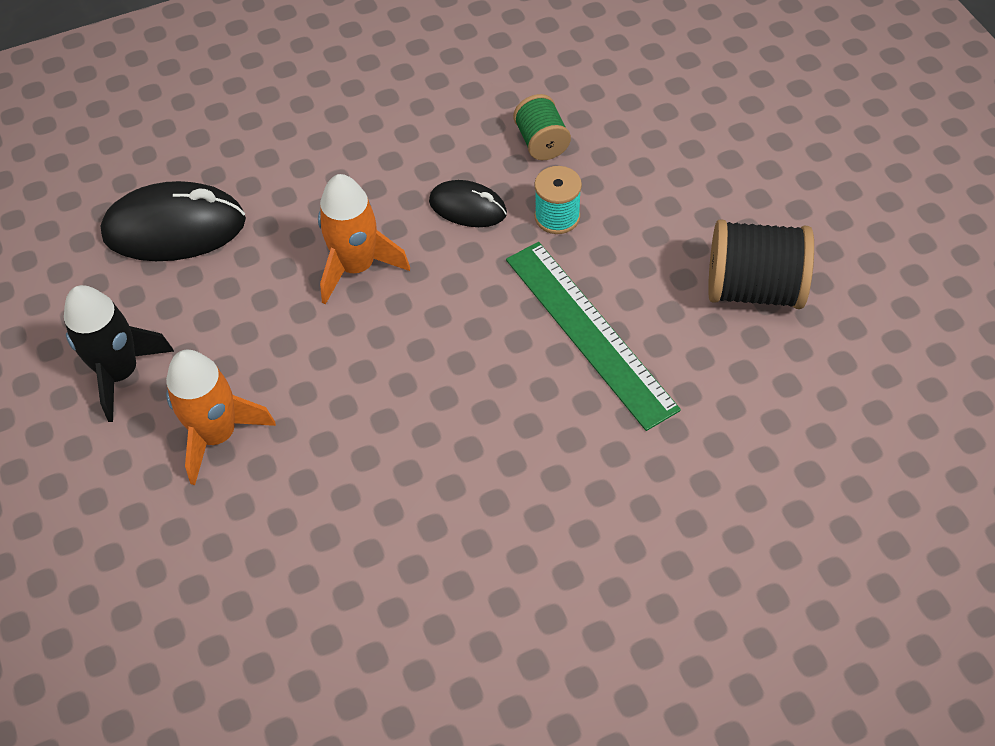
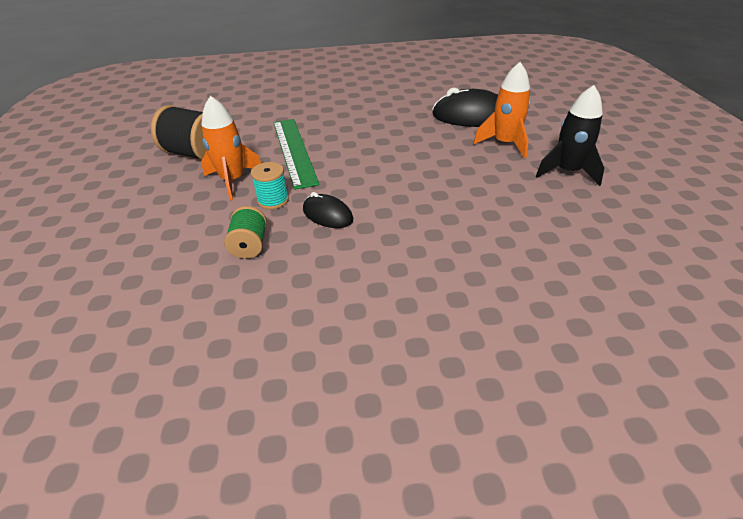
camera: 165 degrees left, 15 degrees down
black mouse [101,181,246,261] -> black mouse moved to [432,88,498,127]
orange rocket [318,174,410,305] -> orange rocket moved to [201,96,261,200]

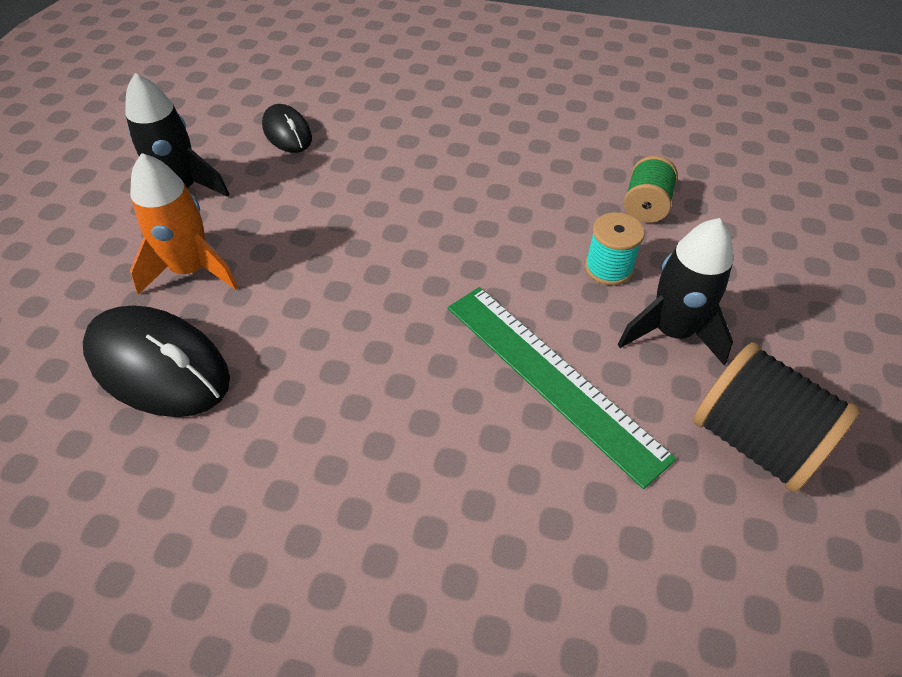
camera: 160 degrees left, 10 degrees up
orange rocket [201,96,261,200] -> black rocket [618,218,733,365]
green ruler [273,119,320,190] -> green ruler turned 45 degrees counterclockwise [448,287,677,489]
black mouse [303,192,353,228] -> black mouse moved to [262,104,312,153]

